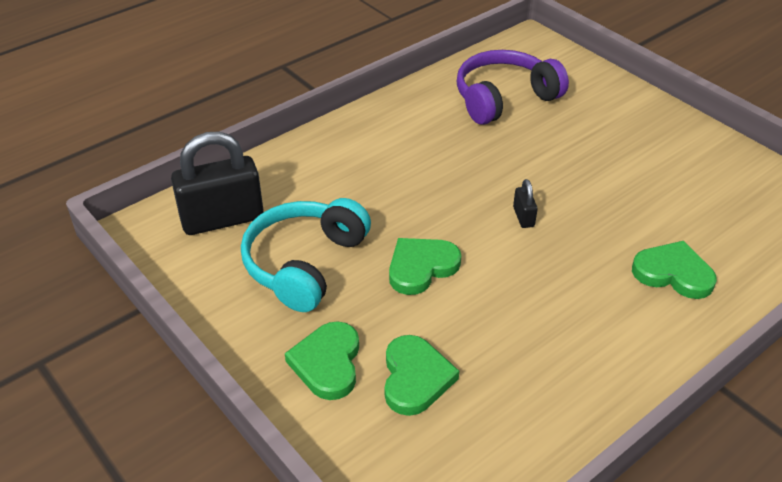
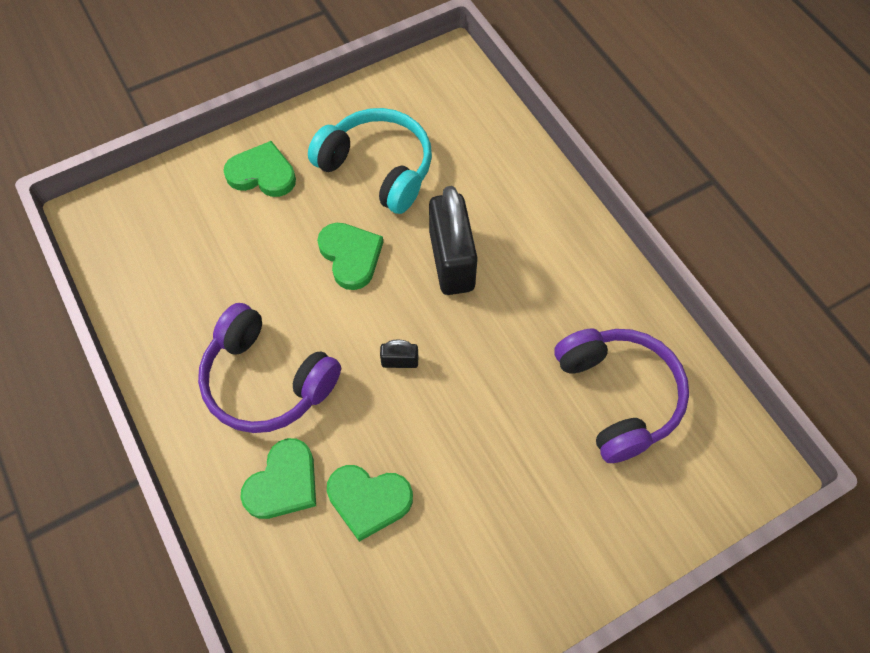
camera: 100 degrees right, 20 degrees up
black padlock [171,132,264,235] -> black padlock moved to [429,186,478,295]
green heart [385,335,459,416] -> green heart moved to [327,465,413,542]
none -> purple headphones [198,303,341,433]

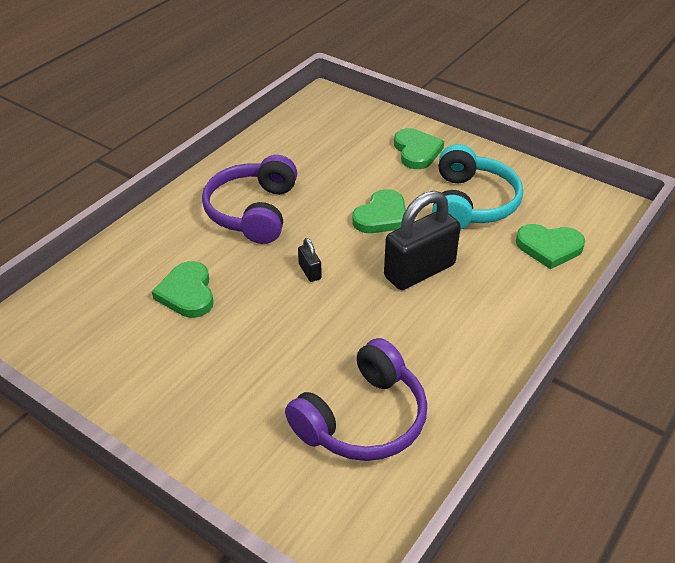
camera: 65 degrees right, 20 degrees down
green heart [240,438,316,519] -> green heart moved to [516,224,585,269]

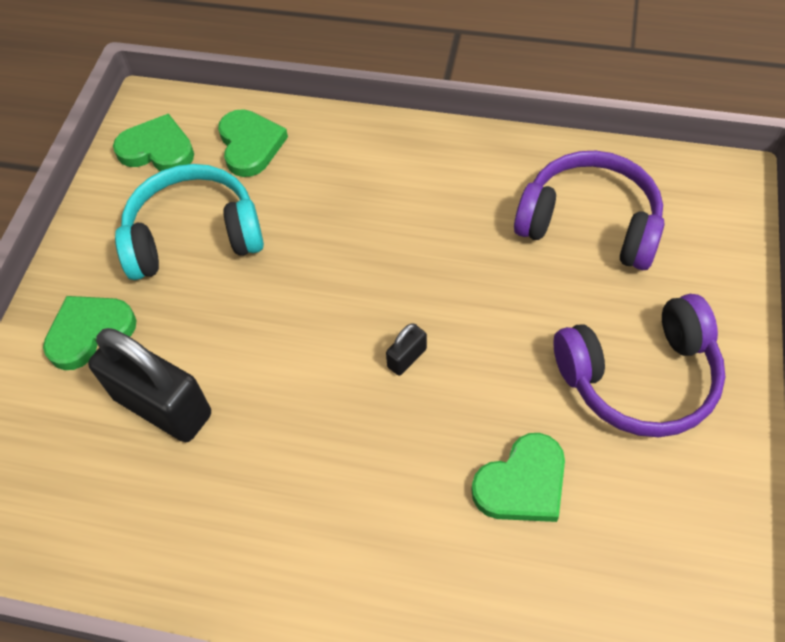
camera: 110 degrees left, 15 degrees up
purple headphones [202,155,297,244] -> purple headphones moved to [554,294,725,437]
green heart [352,189,406,233] -> green heart moved to [113,114,194,171]
black padlock [384,191,461,290] -> black padlock moved to [88,328,211,442]

